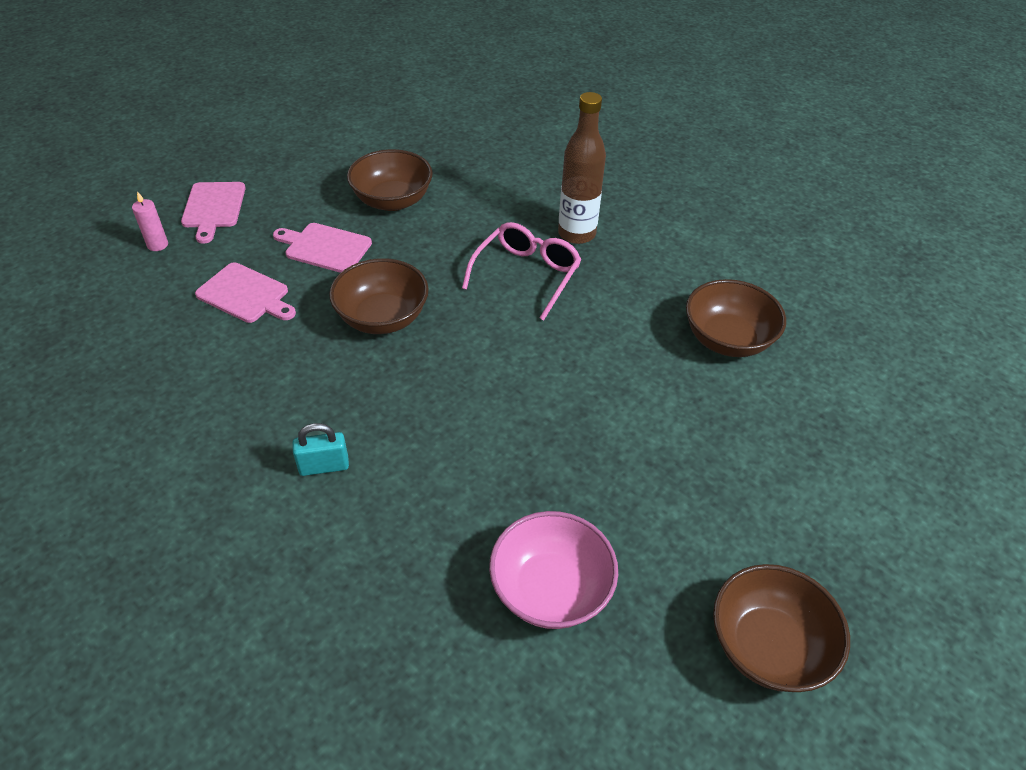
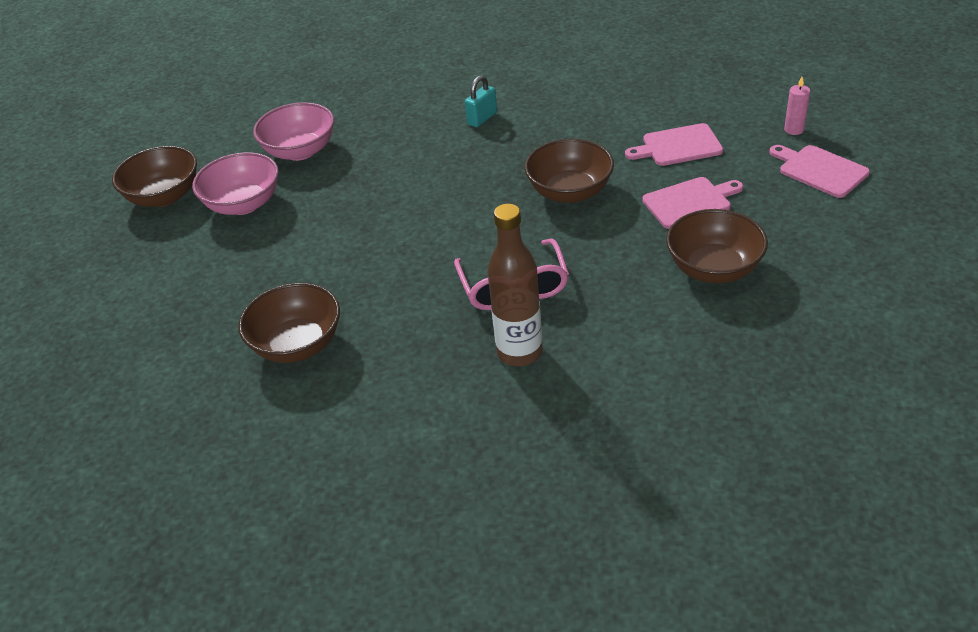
camera: 145 degrees right, 5 degrees down
none -> pink bowl [192,152,279,215]

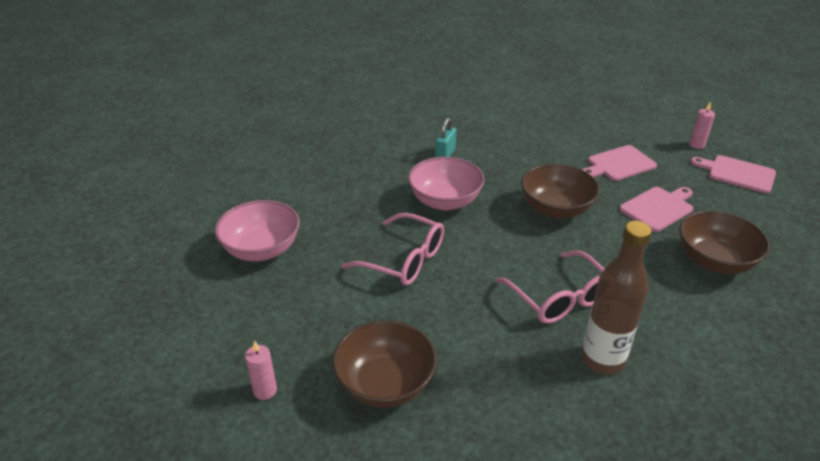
camera: 20 degrees left, 5 degrees down
brown bowl [112,146,197,207] -> none
pink bowl [253,102,334,161] -> pink bowl moved to [408,157,485,210]
none -> pink candle [245,340,277,400]
none -> pink glasses [342,213,444,286]

